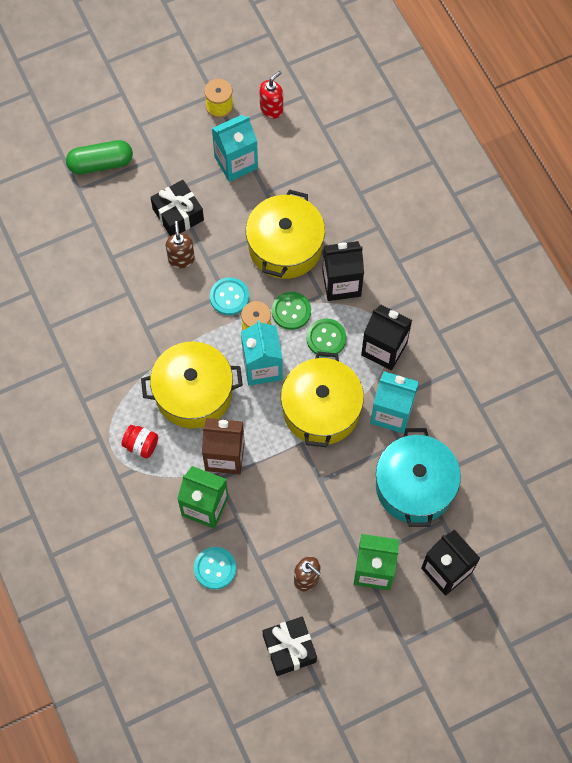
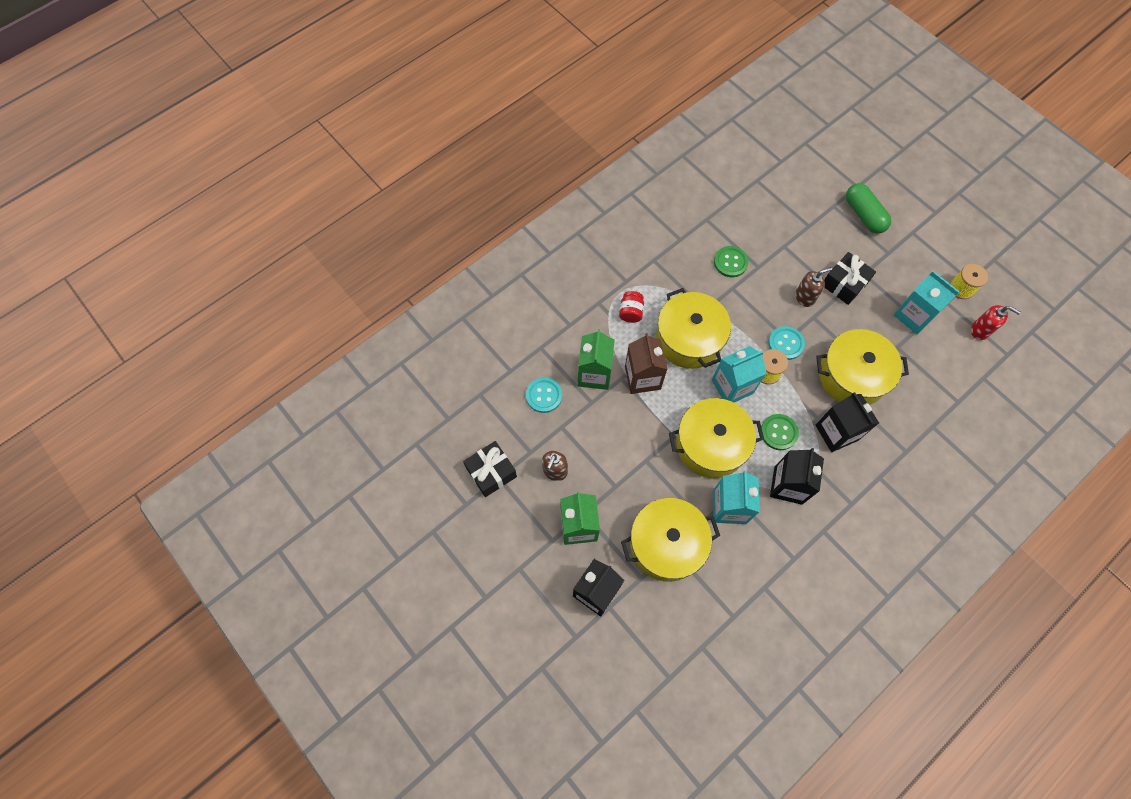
camera: 75 degrees right, 0 degrees up
green button [272,292,311,330] -> green button moved to [714,246,749,277]
turquoise pot [376,428,461,527] -> yellow pot [621,498,720,582]

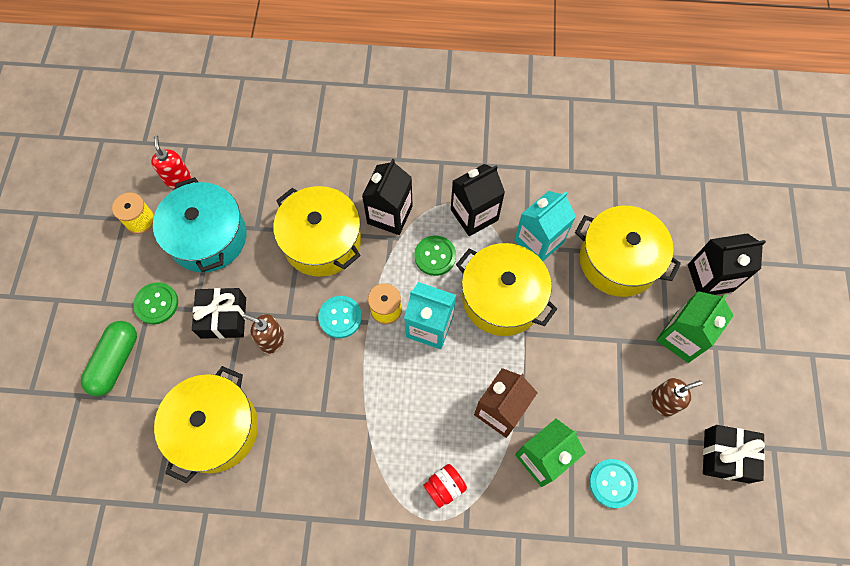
camera: 135 degrees left, 0 degrees up
yellow pot [656,288,731,369] -> yellow pot moved to [154,366,258,483]
green button [714,246,749,277] -> green button moved to [133,282,178,324]
turquoise carton [893,271,960,334] -> turquoise pot [153,177,247,272]

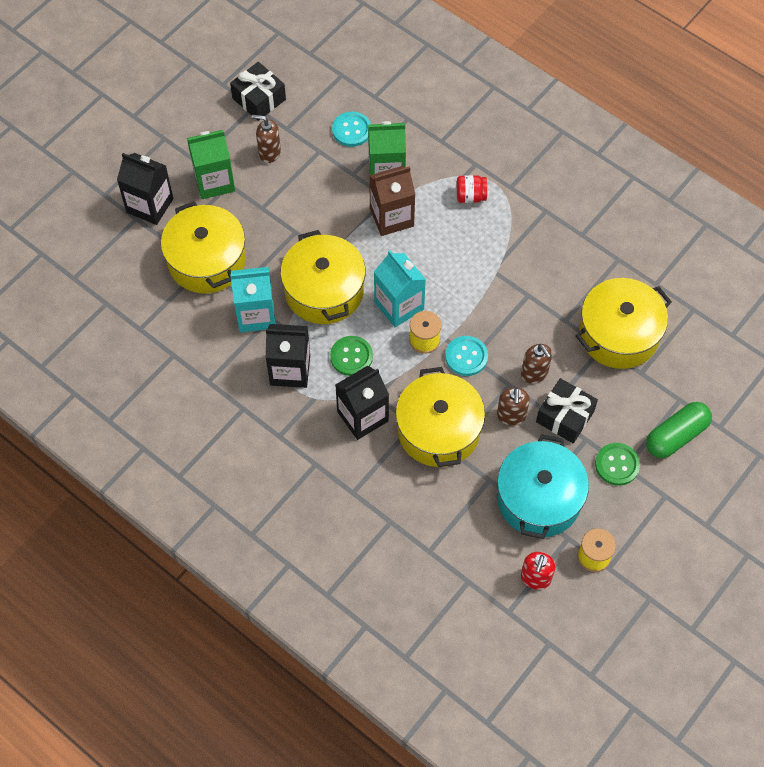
camera: 145 degrees left, 5 degrees down
none -> brown soap dispenser [497,387,530,426]

